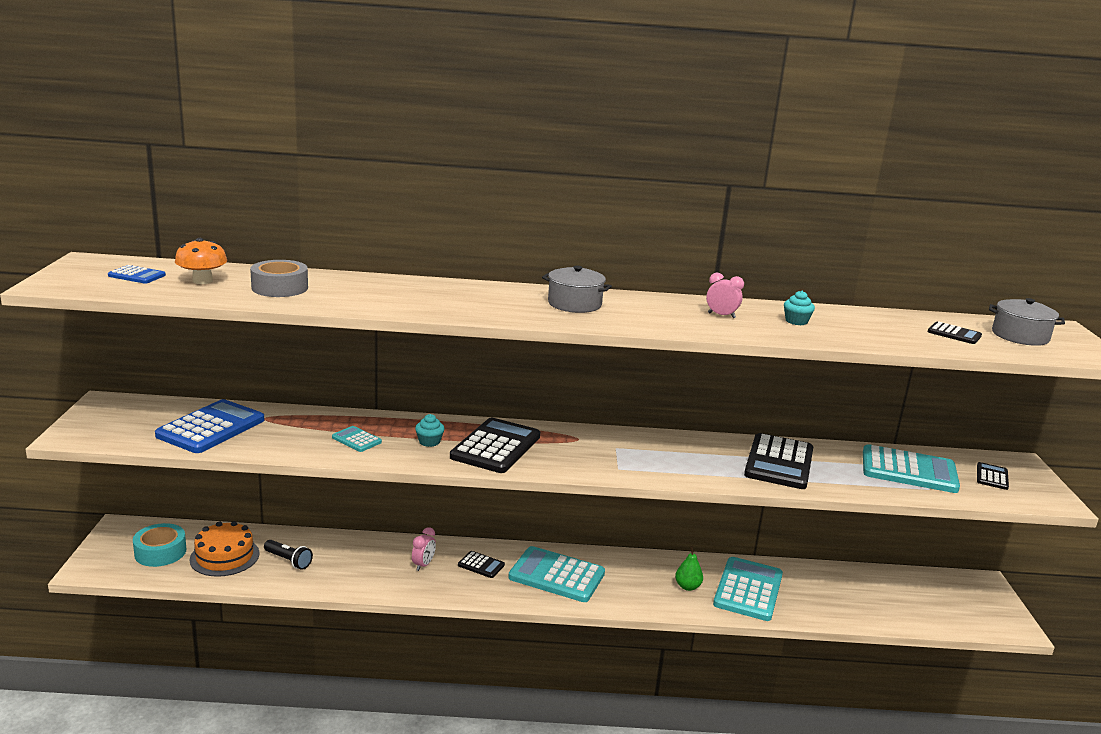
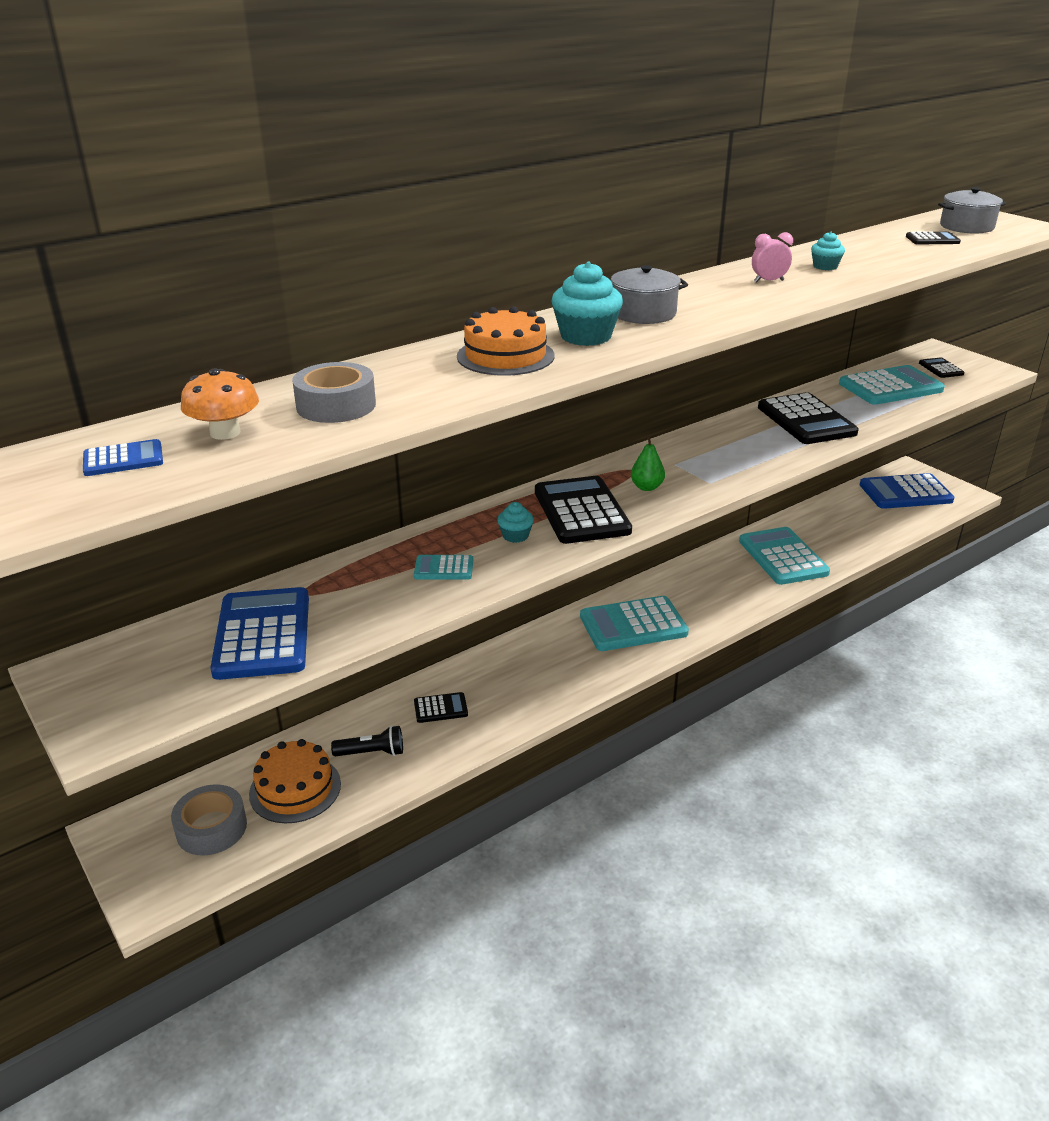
camera: 35 degrees left, 10 degrees up
turquoise tape [133,523,186,567] -> grey tape [171,784,247,856]
pink clock [412,527,436,571] -> none
black calculator [458,551,505,578] -> black calculator moved to [414,692,468,723]
green pear [675,546,703,591] -> green pear moved to [631,435,665,491]
none -> orange cake [457,306,554,376]
none -> turquoise cupcake [552,262,623,346]
none -> blue calculator [860,473,954,509]

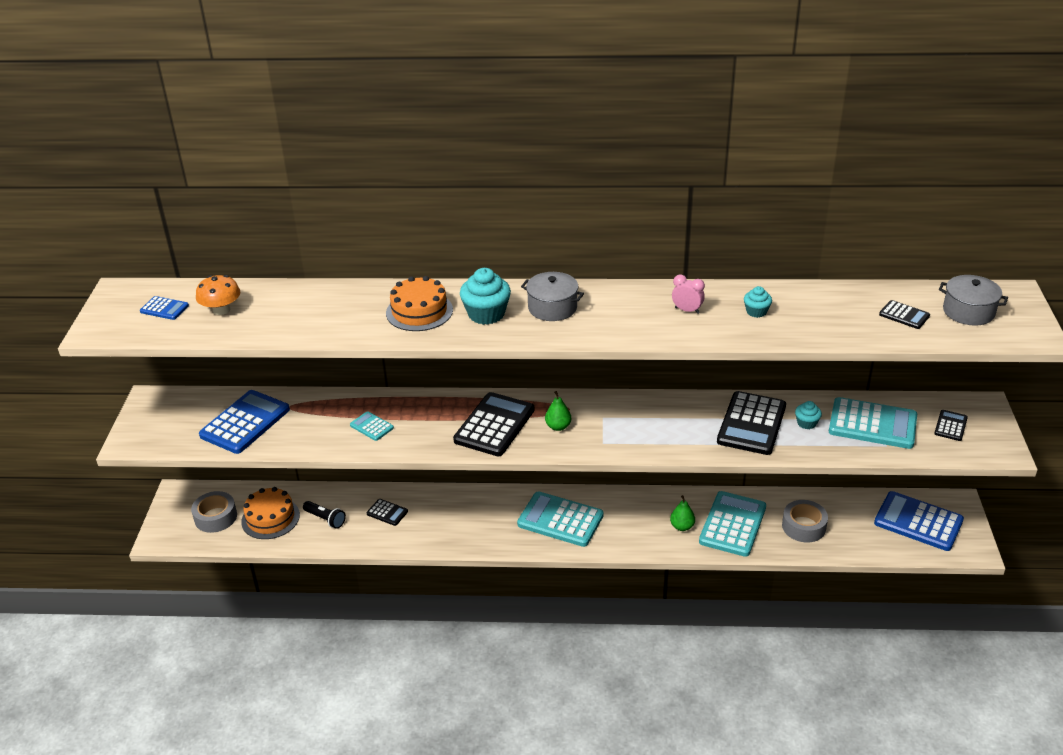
camera: 40 degrees right, 5 degrees up
grey tape [292,362,376,423] -> grey tape moved to [782,500,828,542]
turquoise cupcake [497,502,534,543] -> turquoise cupcake moved to [795,401,822,429]
none -> green pear [670,495,695,531]

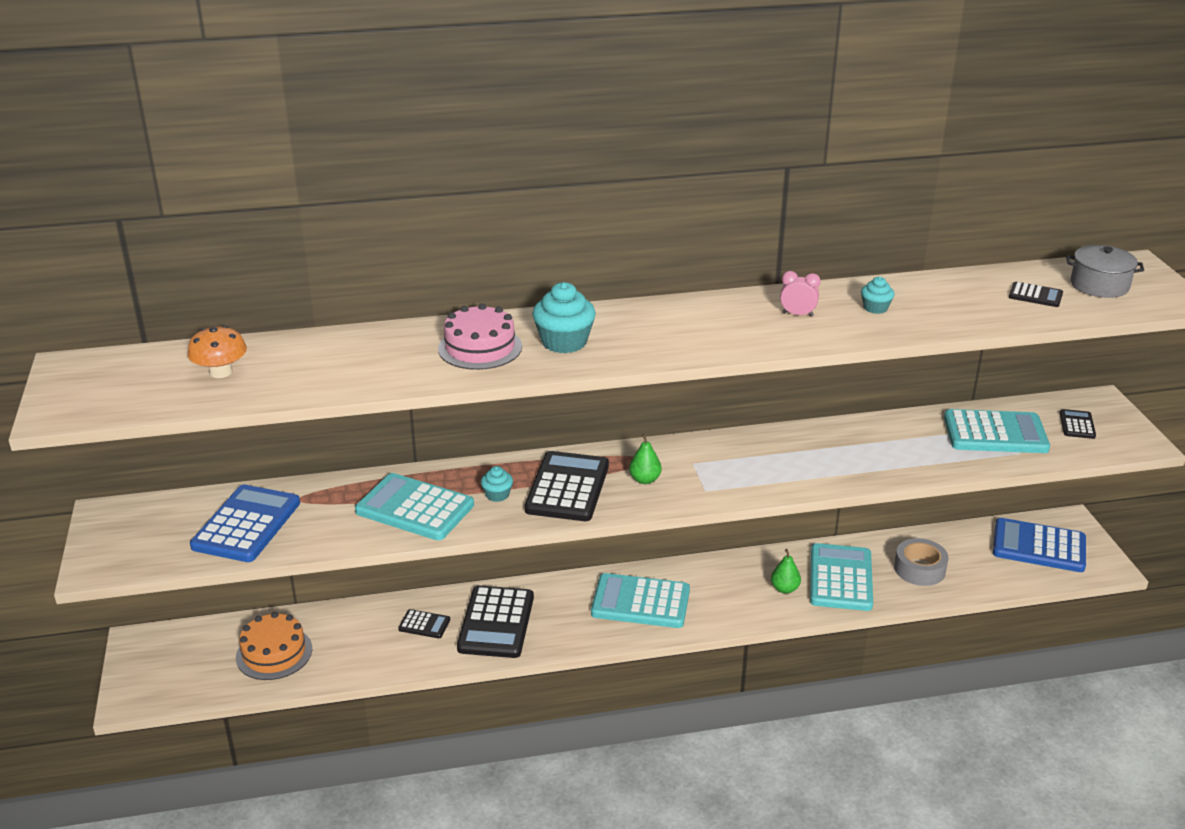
camera: 15 degrees left, 5 degrees down
blue calculator [140,296,189,320] -> none
grey tape [191,491,237,533] -> none
black flashlight [303,501,346,529] -> none
turquoise calculator [350,411,394,441] -> turquoise calculator [355,473,474,540], size x2.08
orange cake [386,276,453,331] -> pink cake [438,303,522,370]
grey pot [521,272,584,321] -> none
black calculator [717,391,786,455] -> black calculator moved to [457,586,534,658]
turquoise cupcake [795,401,822,429] -> turquoise cupcake moved to [481,466,513,502]

